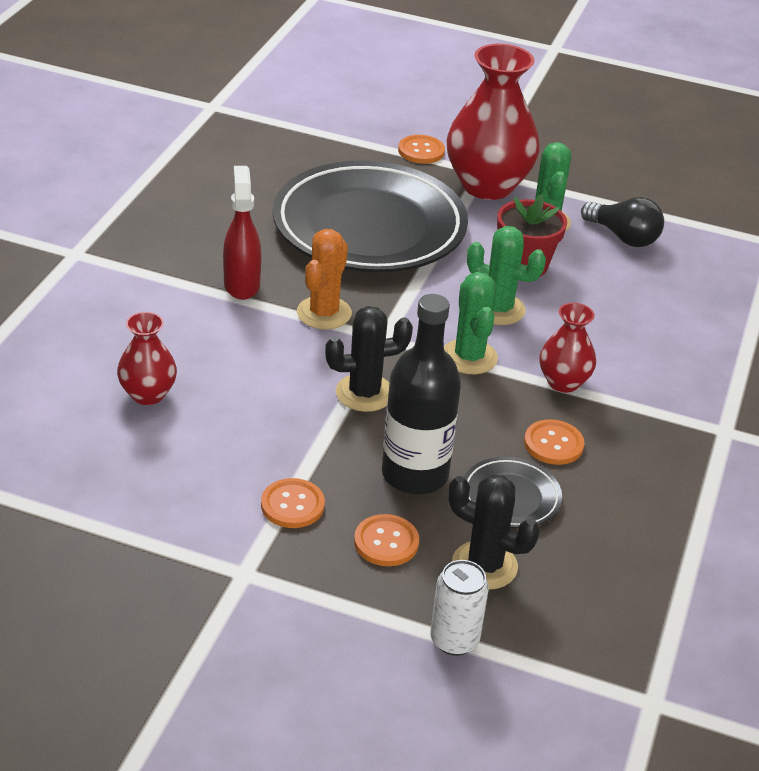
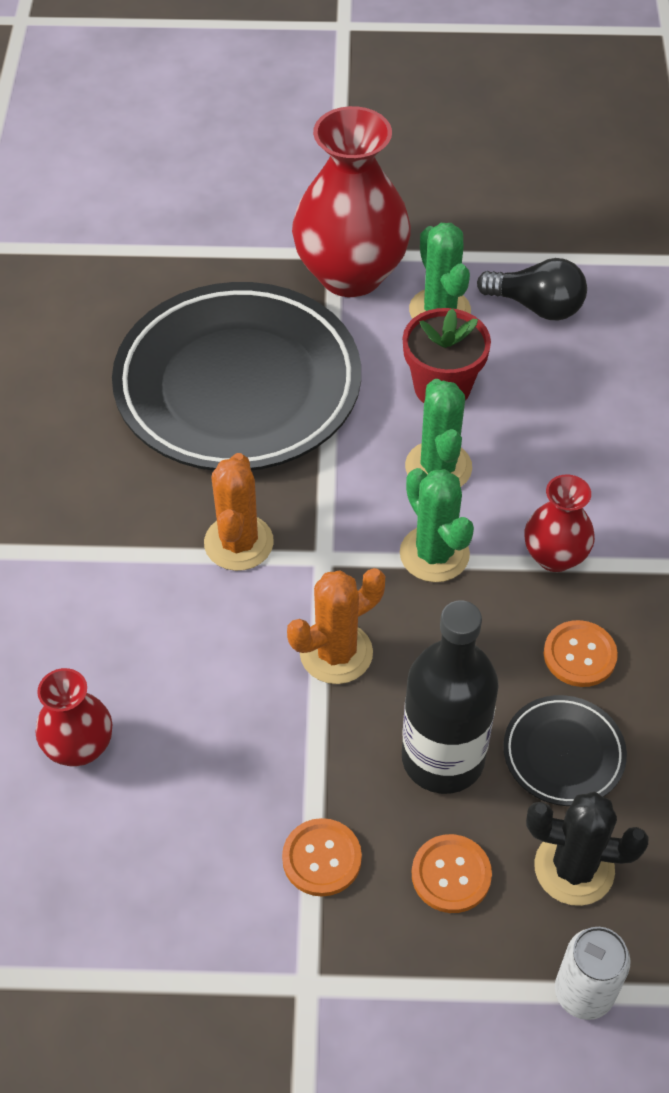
camera: 15 degrees left, 15 degrees up
red spray bottle [223,166,261,300] -> none
black cactus [325,306,413,412] -> orange cactus [287,568,385,684]
orange button [398,135,445,164] -> none
green cactus [467,226,546,325] -> green cactus turned 75 degrees clockwise [405,379,472,487]

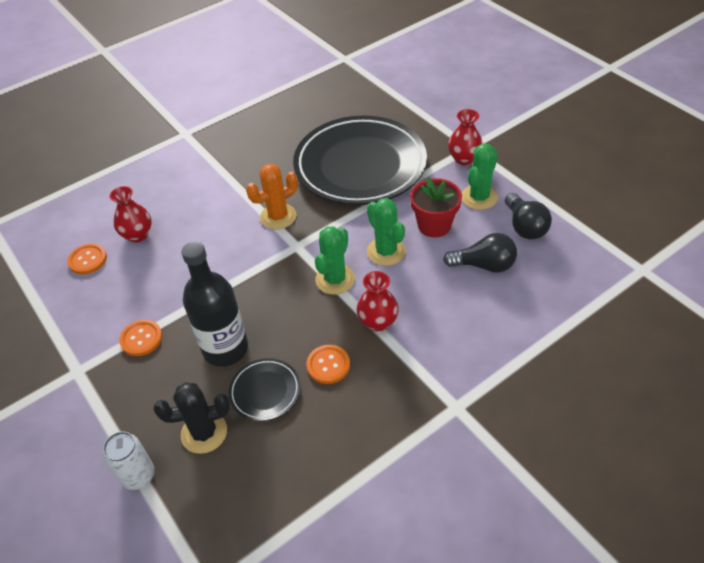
camera: 55 degrees right, 5 degrees down
orange cactus [287,568,385,684] -> none
red vase [292,106,411,297] -> red vase [448,109,483,165], size x0.52
green cactus [405,379,472,487] -> green cactus turned 75 degrees counterclockwise [367,198,406,266]
orange button [412,834,492,913] -> orange button moved to [67,244,107,274]
black cactus [526,792,649,906] -> black cactus turned 75 degrees counterclockwise [153,382,230,454]
none -> black light bulb [443,233,517,273]

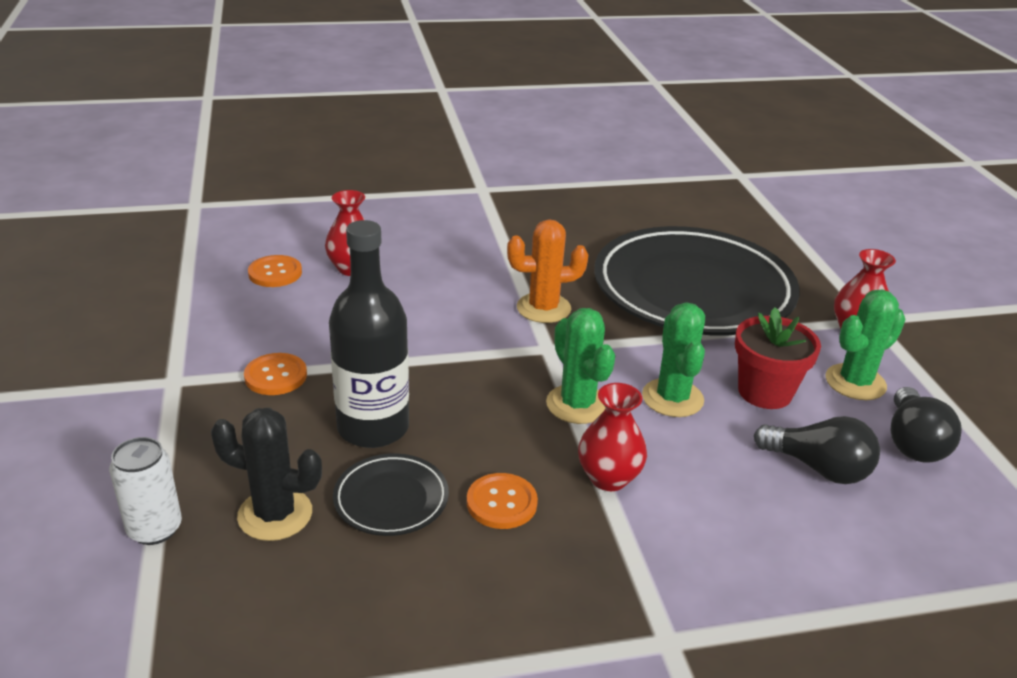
camera: 20 degrees right, 15 degrees down
green cactus [315,226,355,295] -> green cactus turned 75 degrees counterclockwise [546,308,615,424]

